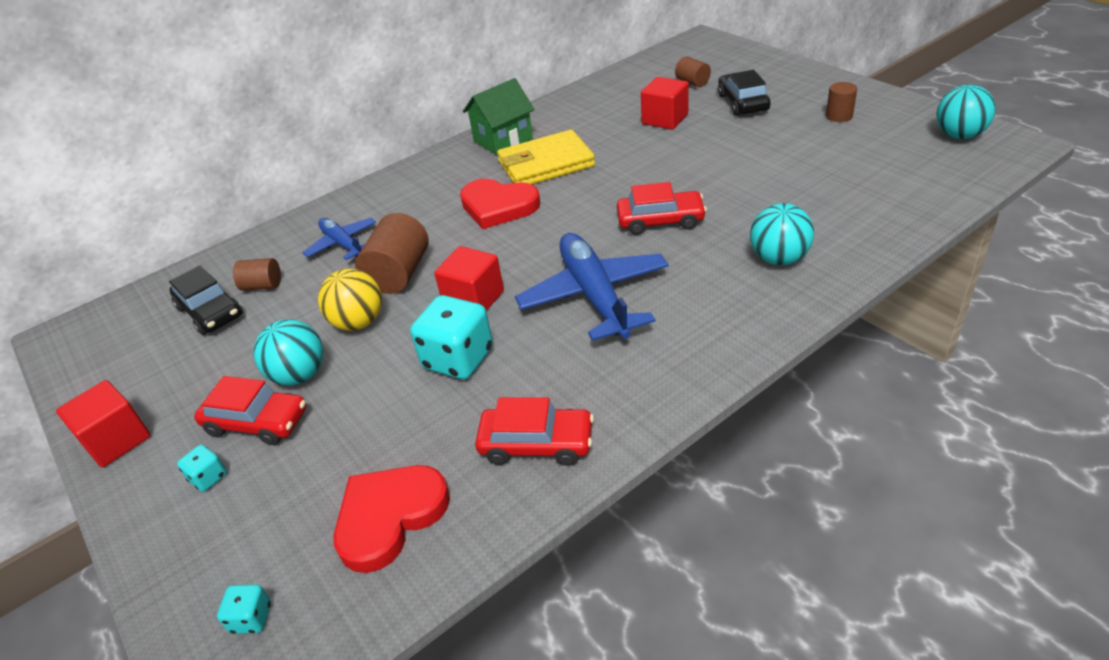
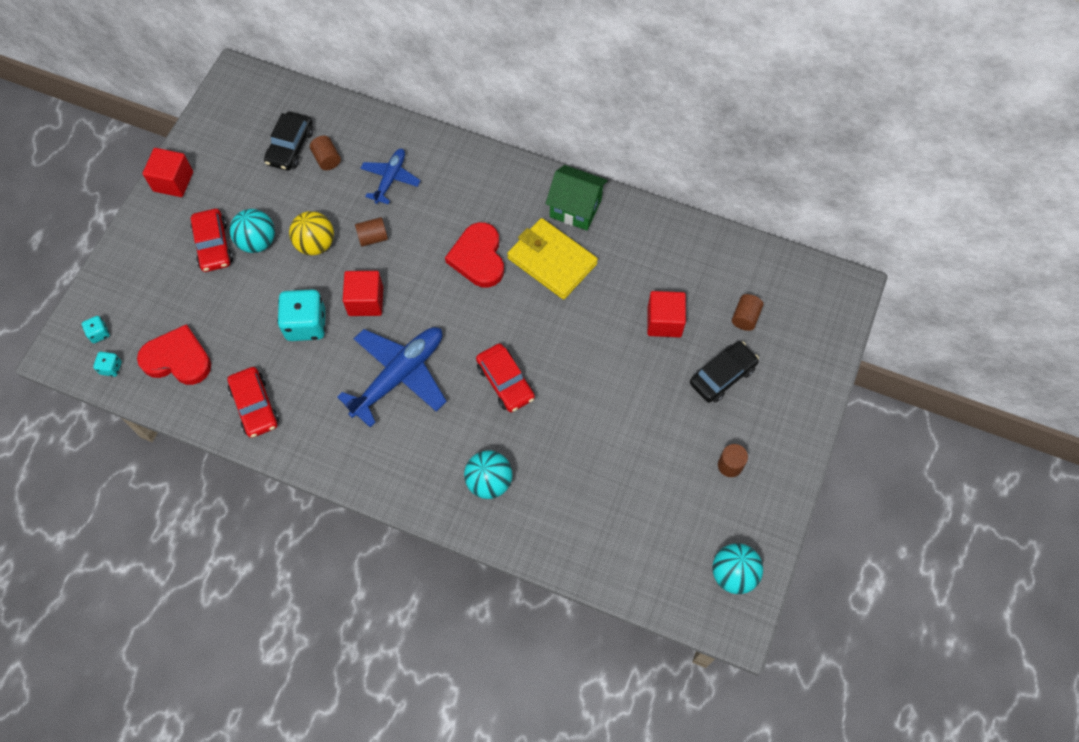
camera: 55 degrees right, 25 degrees up
turquoise dice [177,445,227,492] -> turquoise dice moved to [93,352,122,377]
brown cylinder [355,213,429,294] -> brown cylinder [355,217,388,247], size x0.57

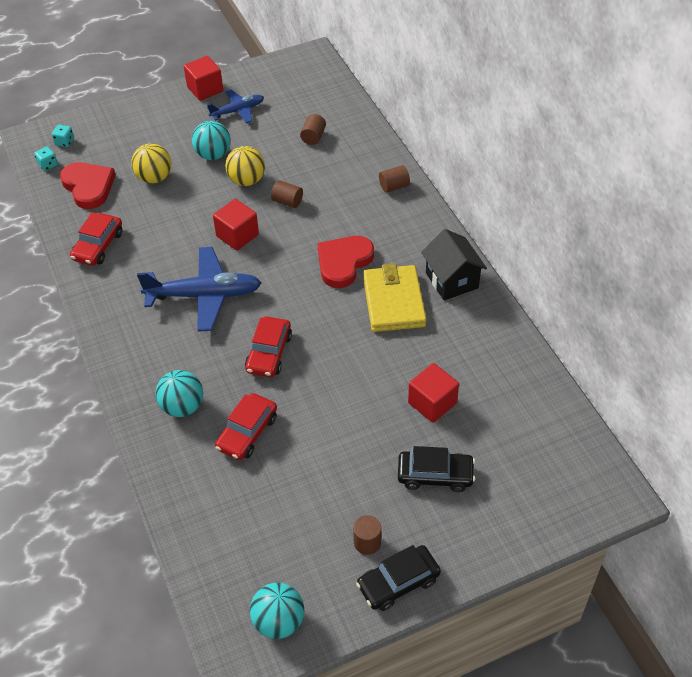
camera: 45 degrees right, 15 degrees down
red car [191,209,233,272] -> red car moved to [215,393,277,460]
black car [264,111,313,171] -> black car moved to [356,545,441,611]
turquoise dice [277,289,326,341] -> none
blue plane [360,149,421,205] -> blue plane moved to [207,90,264,123]
green house [546,165,608,230] -> black house [421,229,487,300]
brown cylinder [732,294,763,331] -> brown cylinder moved to [379,165,410,193]
none -> yellow ball [131,143,171,183]

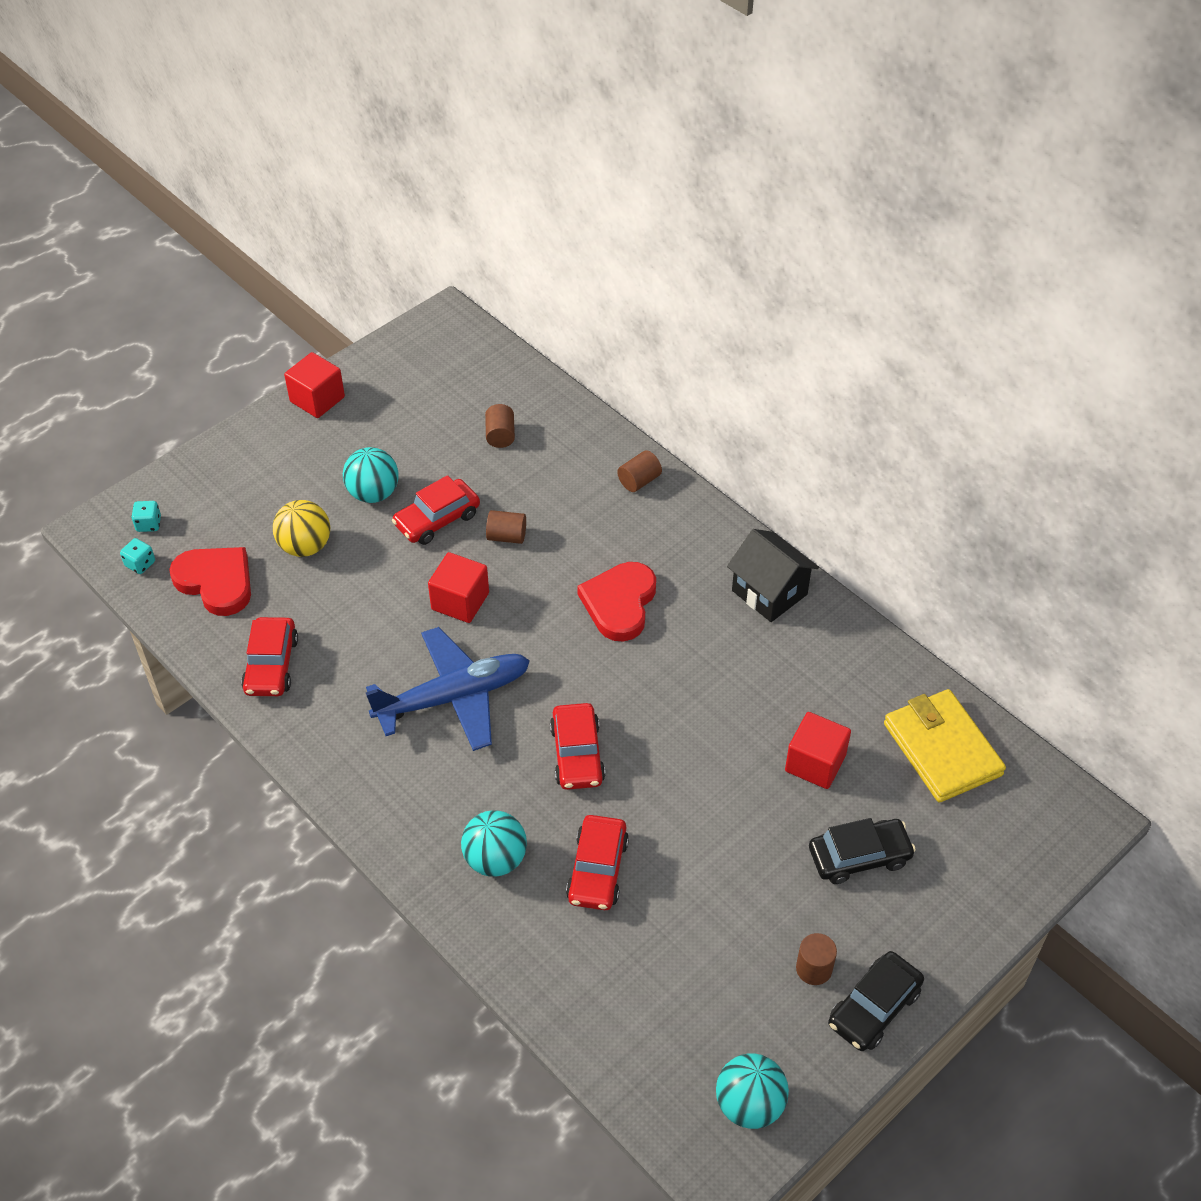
camera: 20 degrees left, 0 degrees up
blue plane [207,90,264,123] -> none
yellow ball [225,146,265,186] -> red car [392,475,480,545]
yellow wallet [363,263,427,332] -> yellow wallet moved to [884,689,1006,803]

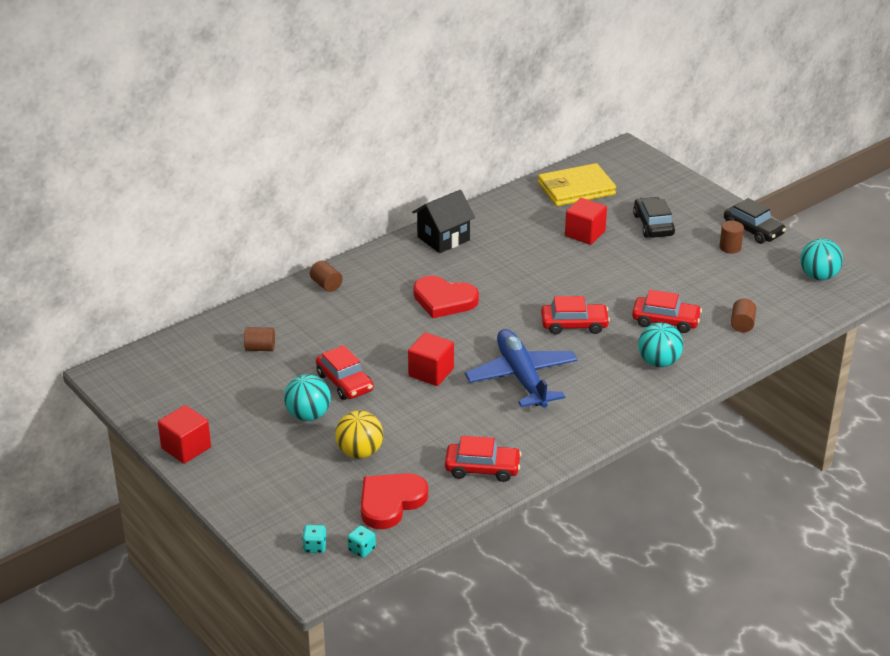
camera: 85 degrees left, 15 degrees down
brown cylinder [486,510,526,544] -> brown cylinder moved to [731,298,756,333]

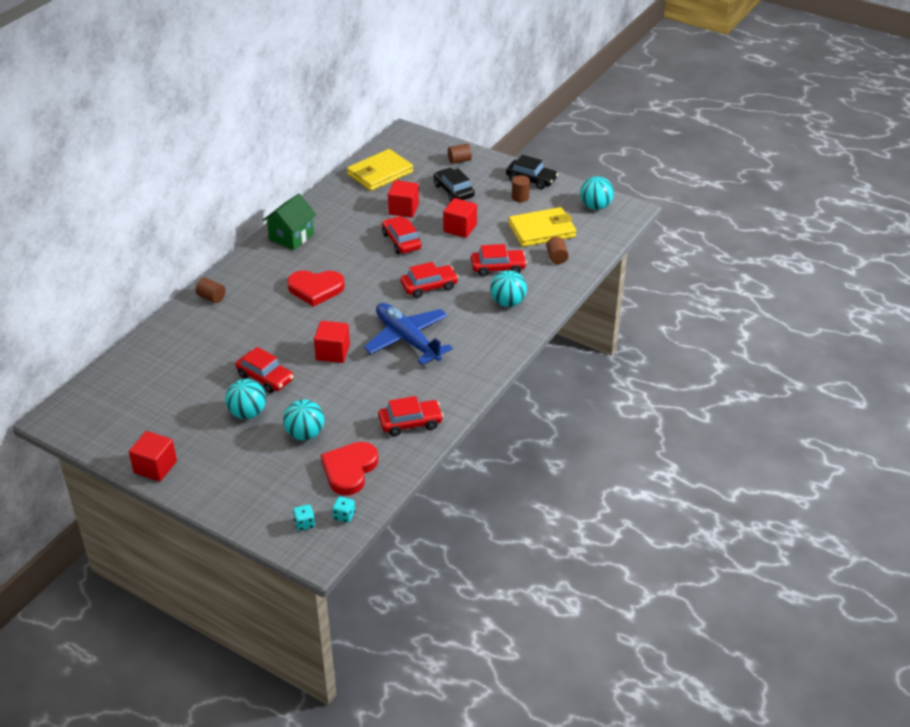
camera: 20 degrees left, 5 degrees up
brown cylinder [244,327,275,351] -> brown cylinder moved to [448,144,472,164]
yellow ball [335,411,383,459] -> turquoise ball [283,400,324,440]
black house [412,190,475,253] -> green house [263,194,317,250]
none -> red car [382,216,421,254]
none -> red cube [443,198,477,238]
none -> yellow wallet [508,207,576,247]

